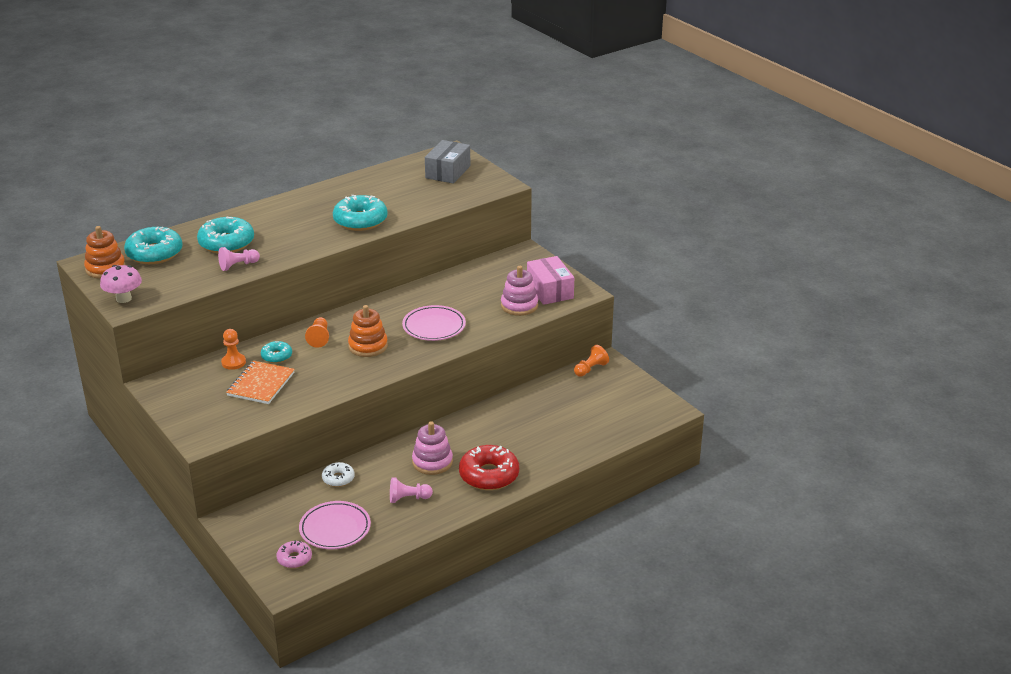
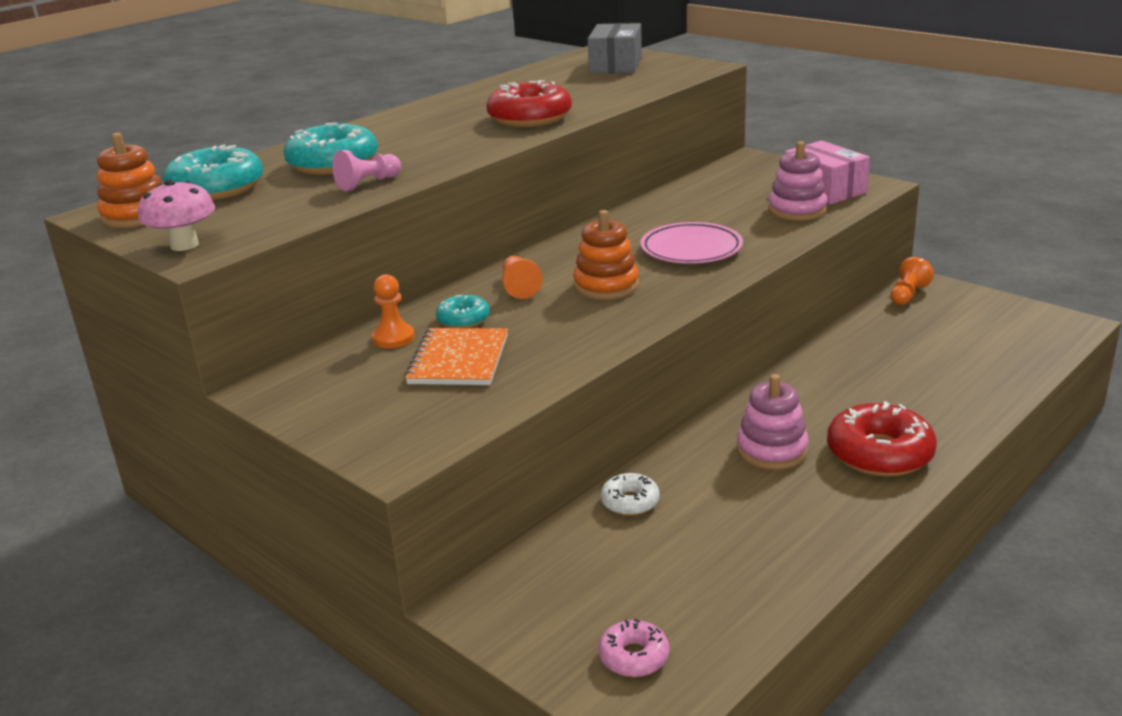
camera: 10 degrees left, 5 degrees down
pink plate [299,501,371,549] -> none
turquoise donut [333,195,388,231] -> red donut [486,80,572,127]
pink pawn [390,477,433,503] -> none

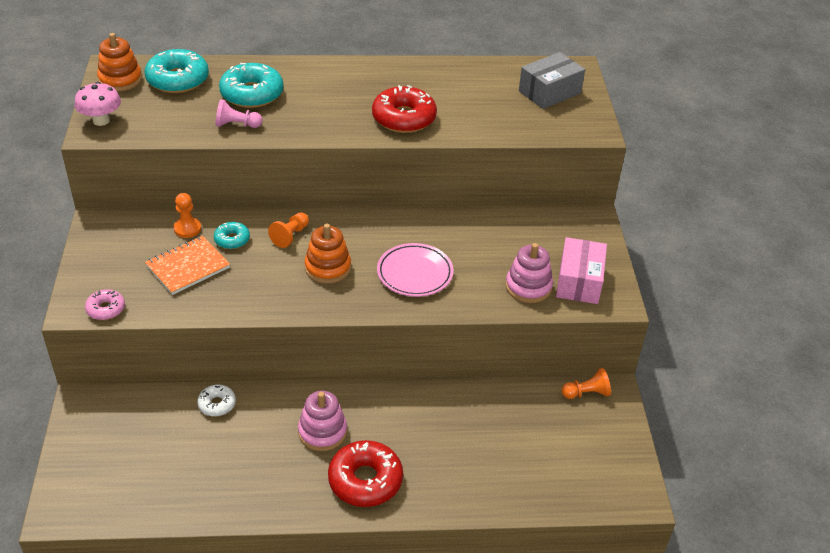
camera: 40 degrees right, 15 degrees up
pink donut [598,619,669,677] -> pink donut moved to [85,289,125,320]

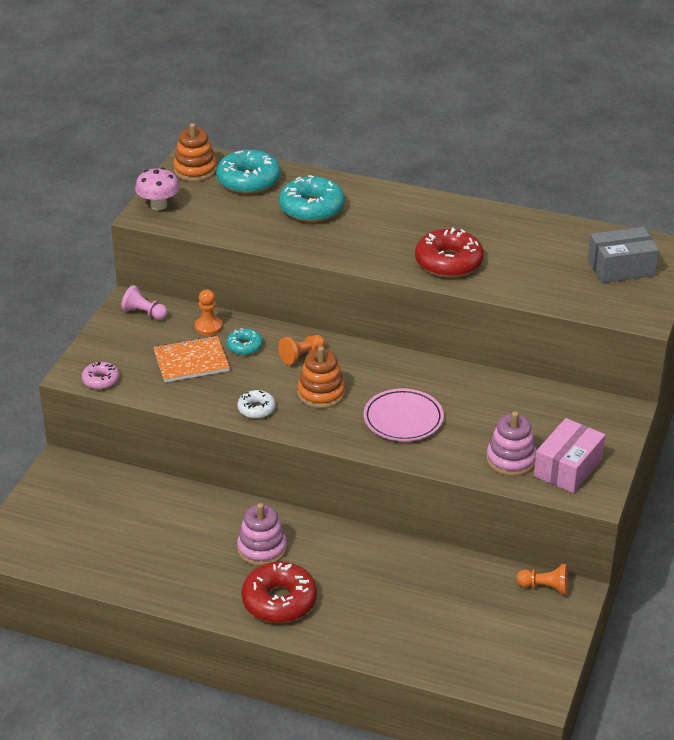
camera: 25 degrees right, 5 degrees down
white donut [197,385,236,416] -> white donut moved to [237,390,276,419]
pink pawn [215,99,262,128] -> pink pawn moved to [121,285,168,320]

